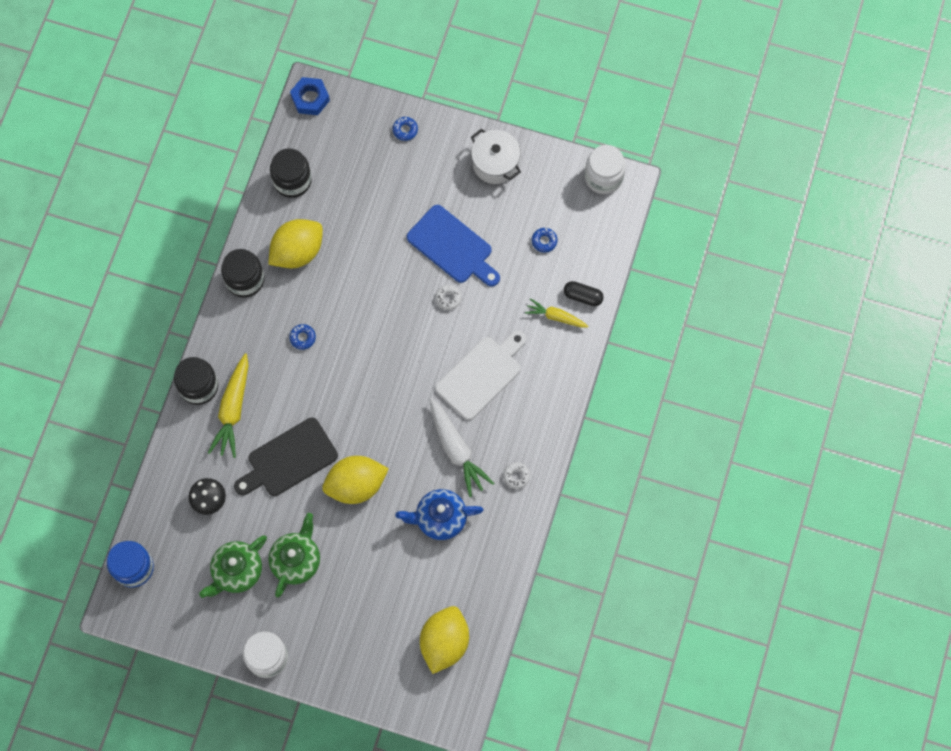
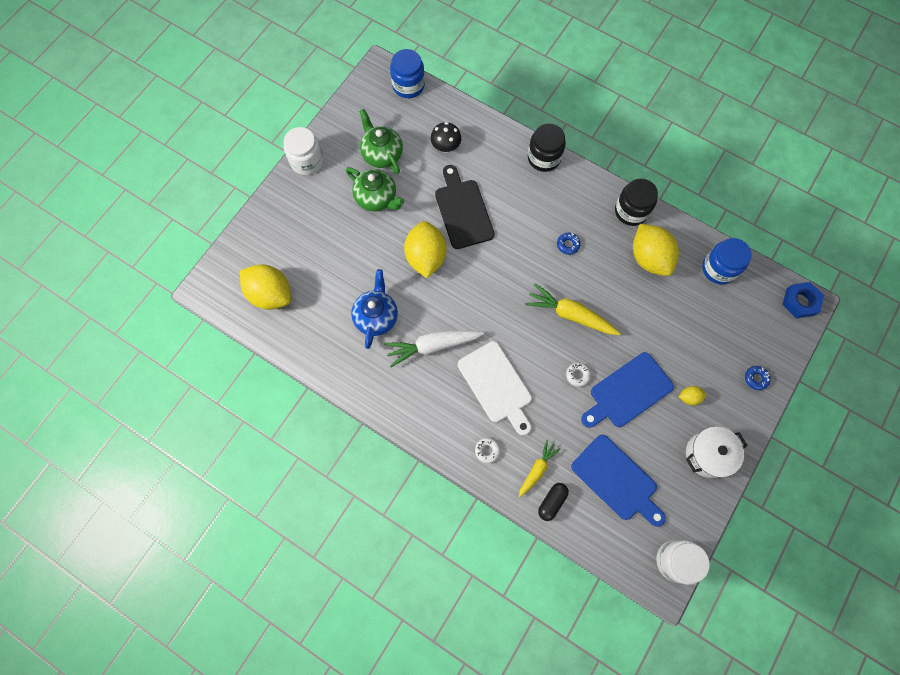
camera: 105 degrees right, 0 degrees up
yellow carrot [208,353,249,458] -> yellow carrot moved to [525,283,621,335]
black jar [270,148,312,198] -> blue jar [702,238,752,284]
white donut [503,462,530,489] -> white donut moved to [475,438,501,463]
blue donut [532,228,558,253] -> blue cutting board [571,435,666,527]
none -> yellow lemon [679,386,706,405]

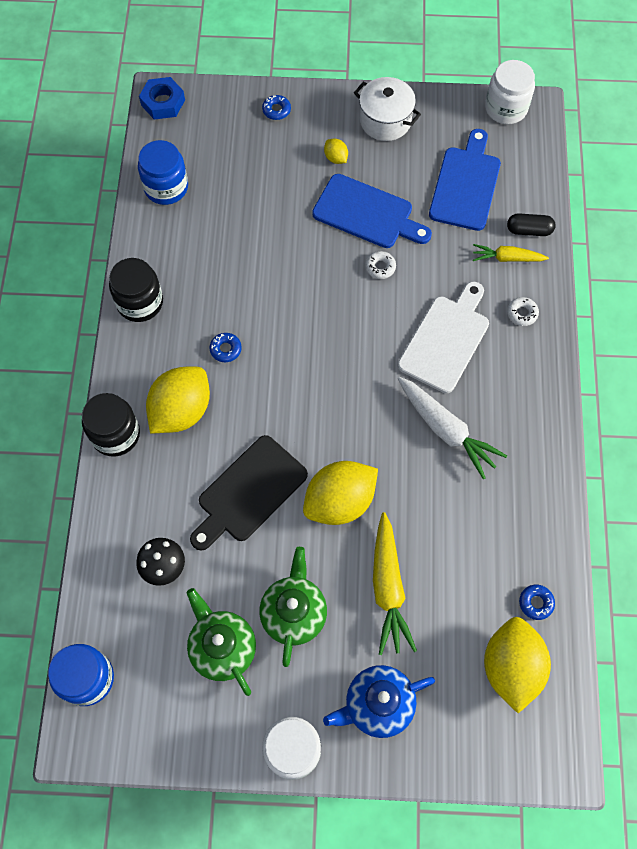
camera: 120 degrees left, 5 degrees down
blue teapot [351,269,398,349] -> blue teapot moved to [323,665,435,738]
green teapot [359,109,403,174] -> green teapot turned 120 degrees clockwise [187,588,256,696]
yellow carrot [525,283,621,335] -> yellow carrot moved to [373,512,417,655]
yellow lemon [633,224,679,276] -> yellow lemon moved to [146,367,210,433]
none -> blue donut [519,585,555,620]

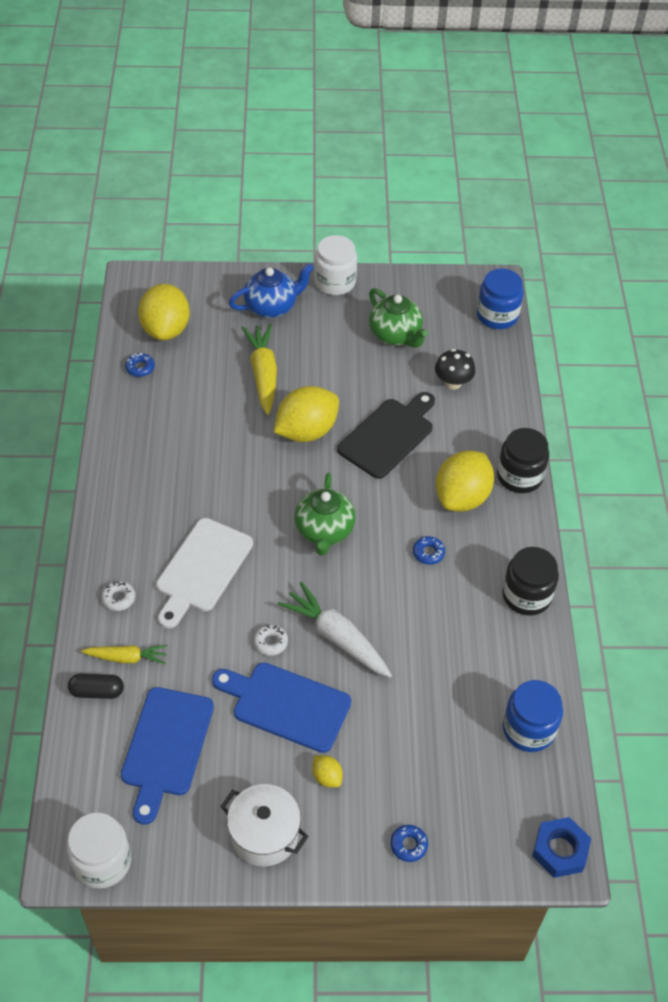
camera: 175 degrees right, 15 degrees down
green teapot [259,547,327,667] -> green teapot moved to [295,473,356,556]
white carrot [398,377,507,479] -> white carrot moved to [278,582,392,677]

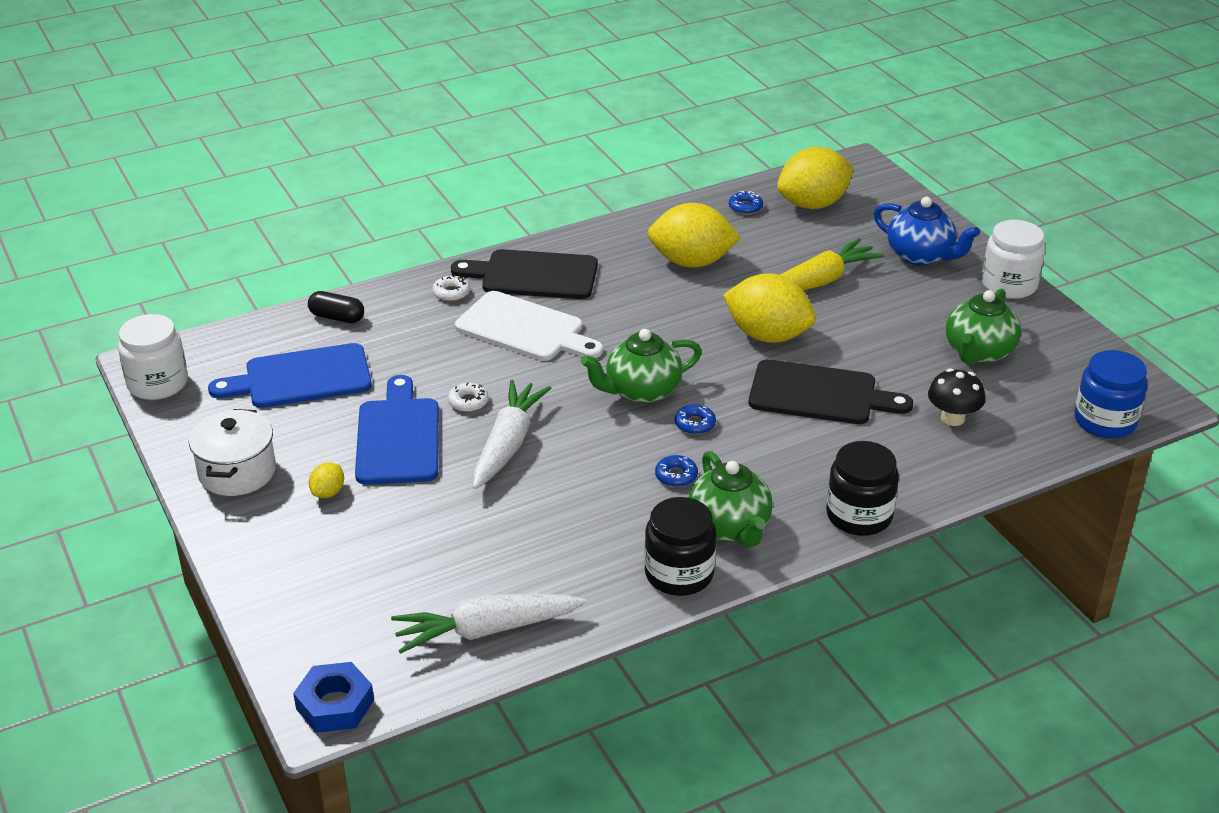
camera: 65 degrees right, 15 degrees down
black capsule [68,674,124,699] -> black capsule turned 45 degrees counterclockwise [308,291,364,323]
yellow carrot [81,645,168,664] -> none
white cutting board [156,518,253,629] -> white cutting board turned 150 degrees counterclockwise [455,291,603,361]
blue donut [390,825,428,862] -> blue donut moved to [675,404,716,435]
yellow lemon [436,451,494,511] -> yellow lemon moved to [648,203,741,268]
blue jar [503,680,563,752] -> white carrot [391,593,586,654]
none -> black cutting board [451,249,598,299]
none -> green teapot [689,451,773,547]

